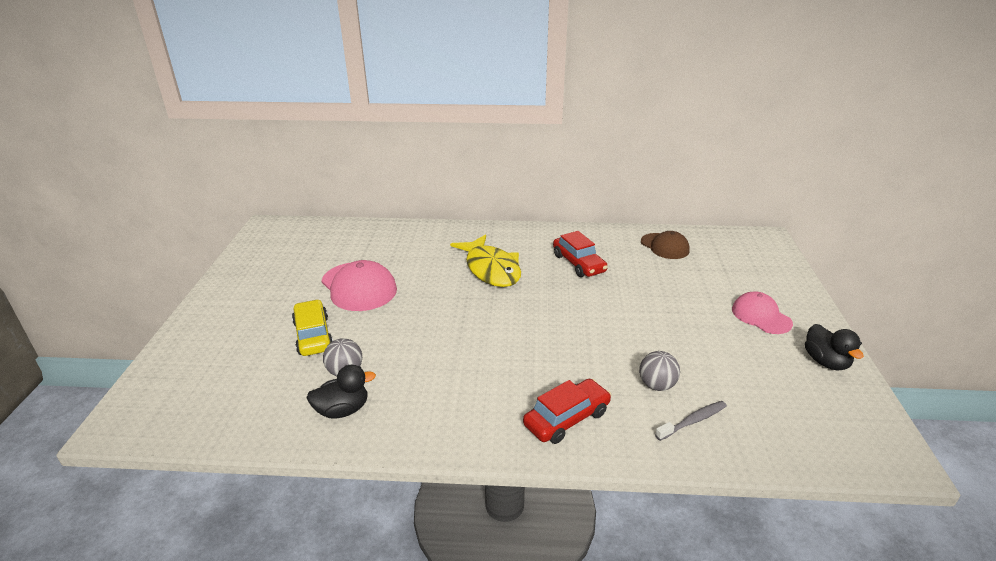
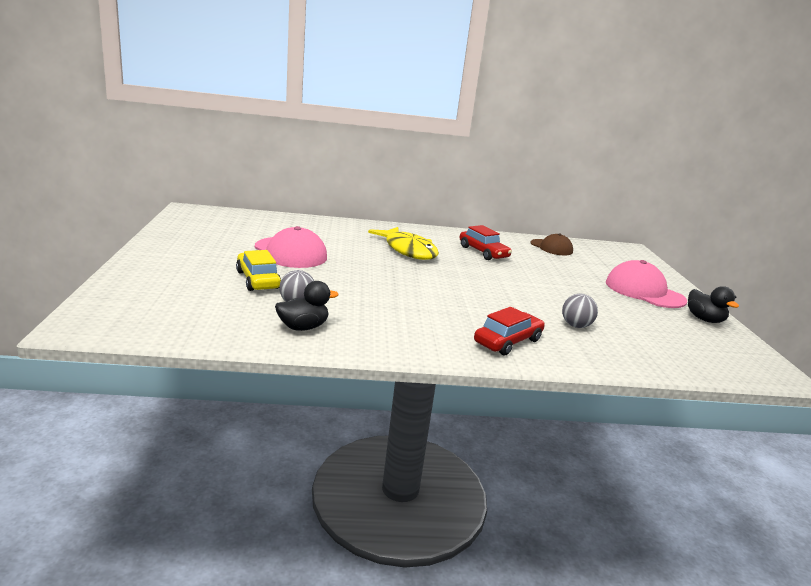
camera: 10 degrees left, 10 degrees down
grey toothbrush [655,401,727,441] -> none
pink cap [732,291,793,334] -> pink cap [606,260,687,308], size x1.56

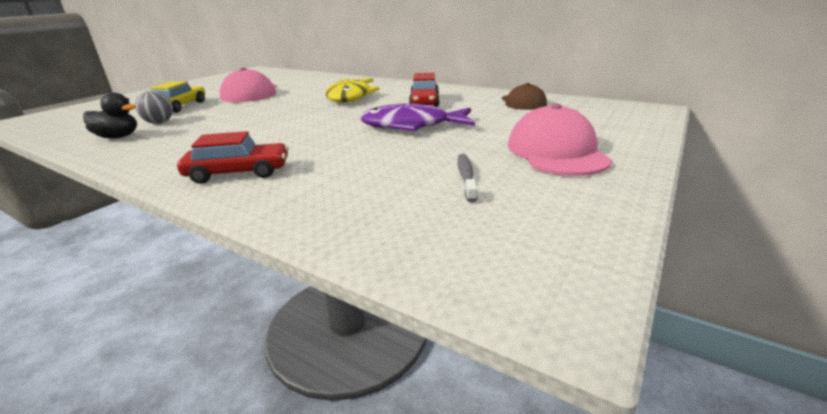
camera: 40 degrees right, 5 degrees up
grey ball [562,294,598,328] -> none
black duck [688,286,739,323] -> none
none -> purple fish [360,104,475,132]
none -> grey toothbrush [457,154,477,202]

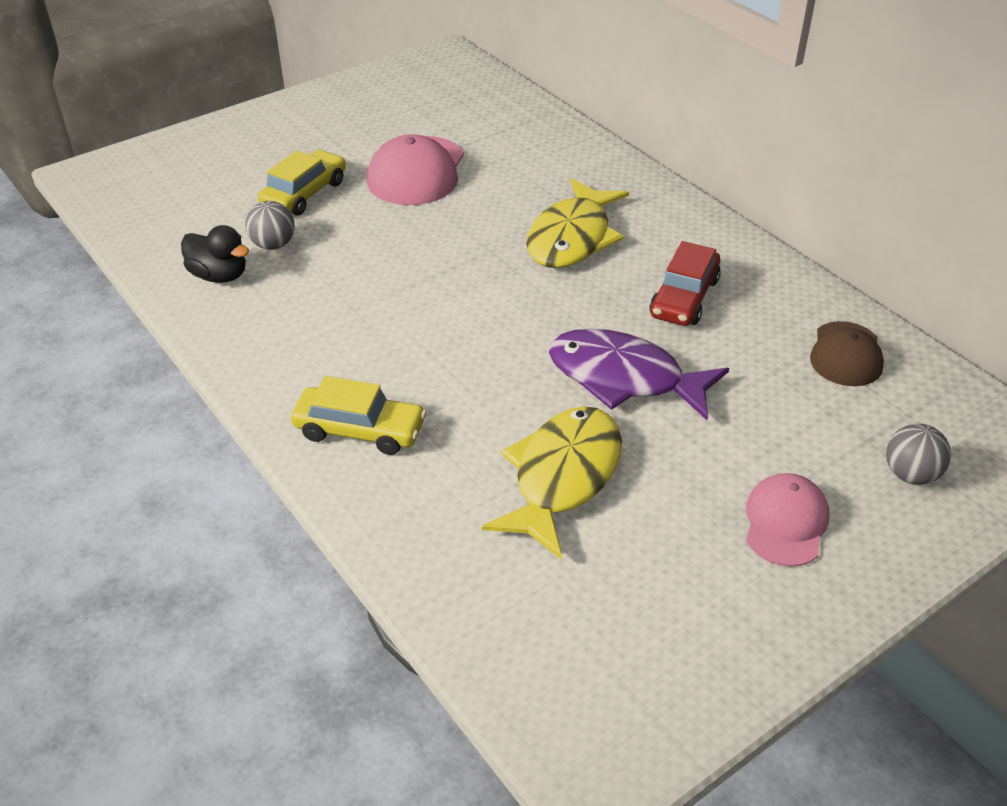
camera: 20 degrees right, 15 degrees up
red car [177,131,289,184] -> yellow car [291,376,426,455]
grey toothbrush [457,154,477,202] -> none
pink cap [508,104,612,176] -> pink cap [746,473,830,567], size x0.64
none -> yellow fish [482,406,622,559]
none -> grey ball [886,424,951,485]

